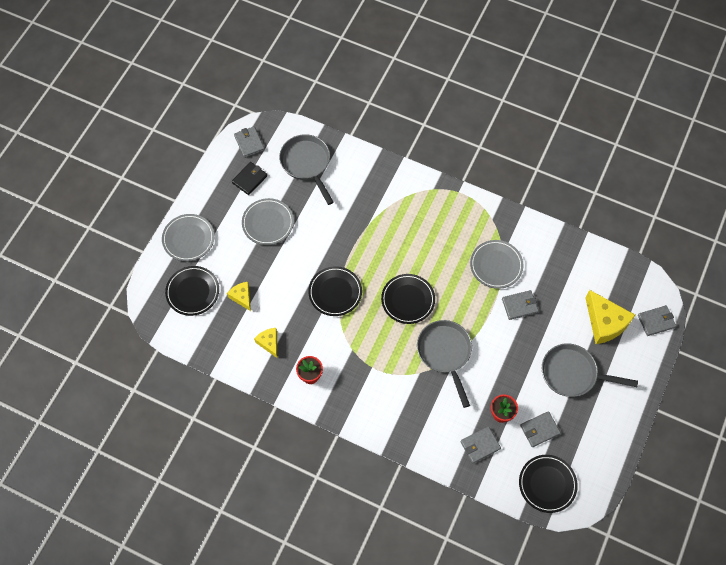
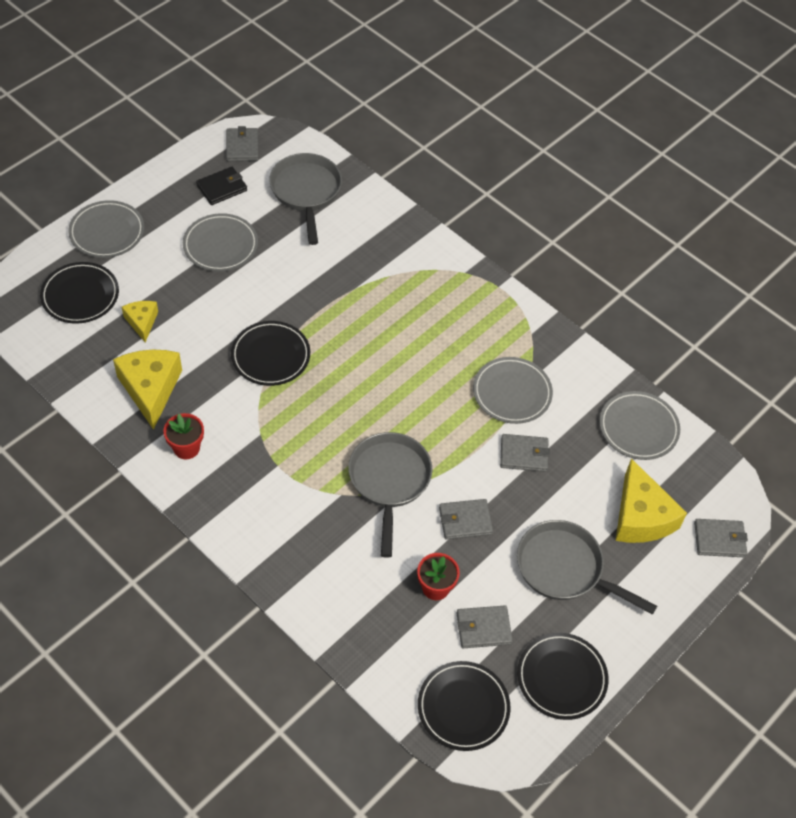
camera: 15 degrees right, 10 degrees down
yellow cheese [254,328,277,358] -> yellow cheese [113,350,182,430], size x1.81
black plate [381,274,435,324] -> black plate moved to [517,633,608,720]
grey wallet [460,426,501,463] -> grey wallet moved to [439,499,493,540]
none -> grey plate [599,391,680,460]

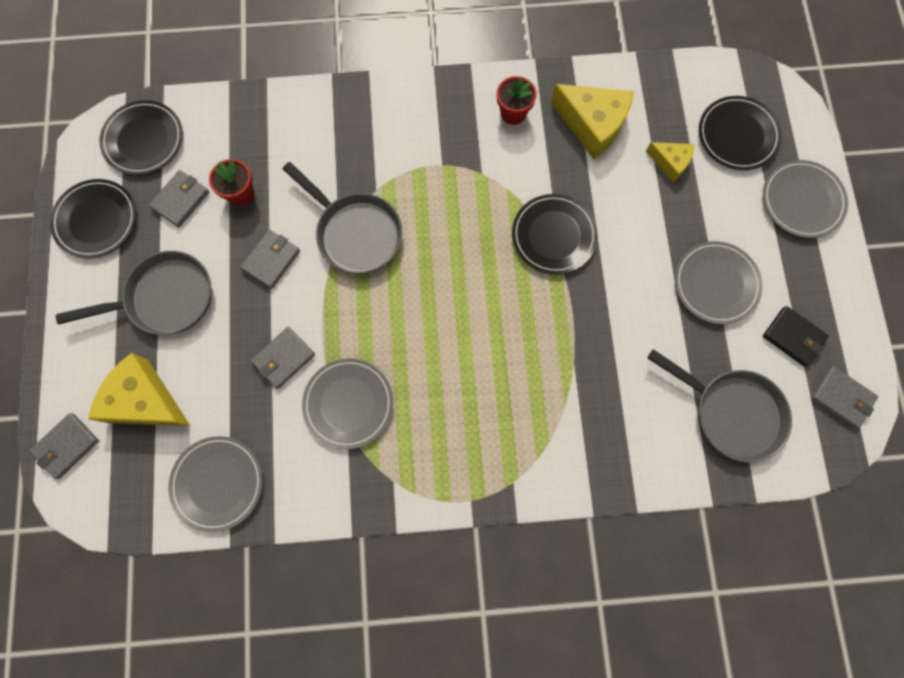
camera: 135 degrees right, 20 degrees up
black wallet [196,167,247,205] -> black wallet turned 60 degrees counterclockwise [763,306,829,367]

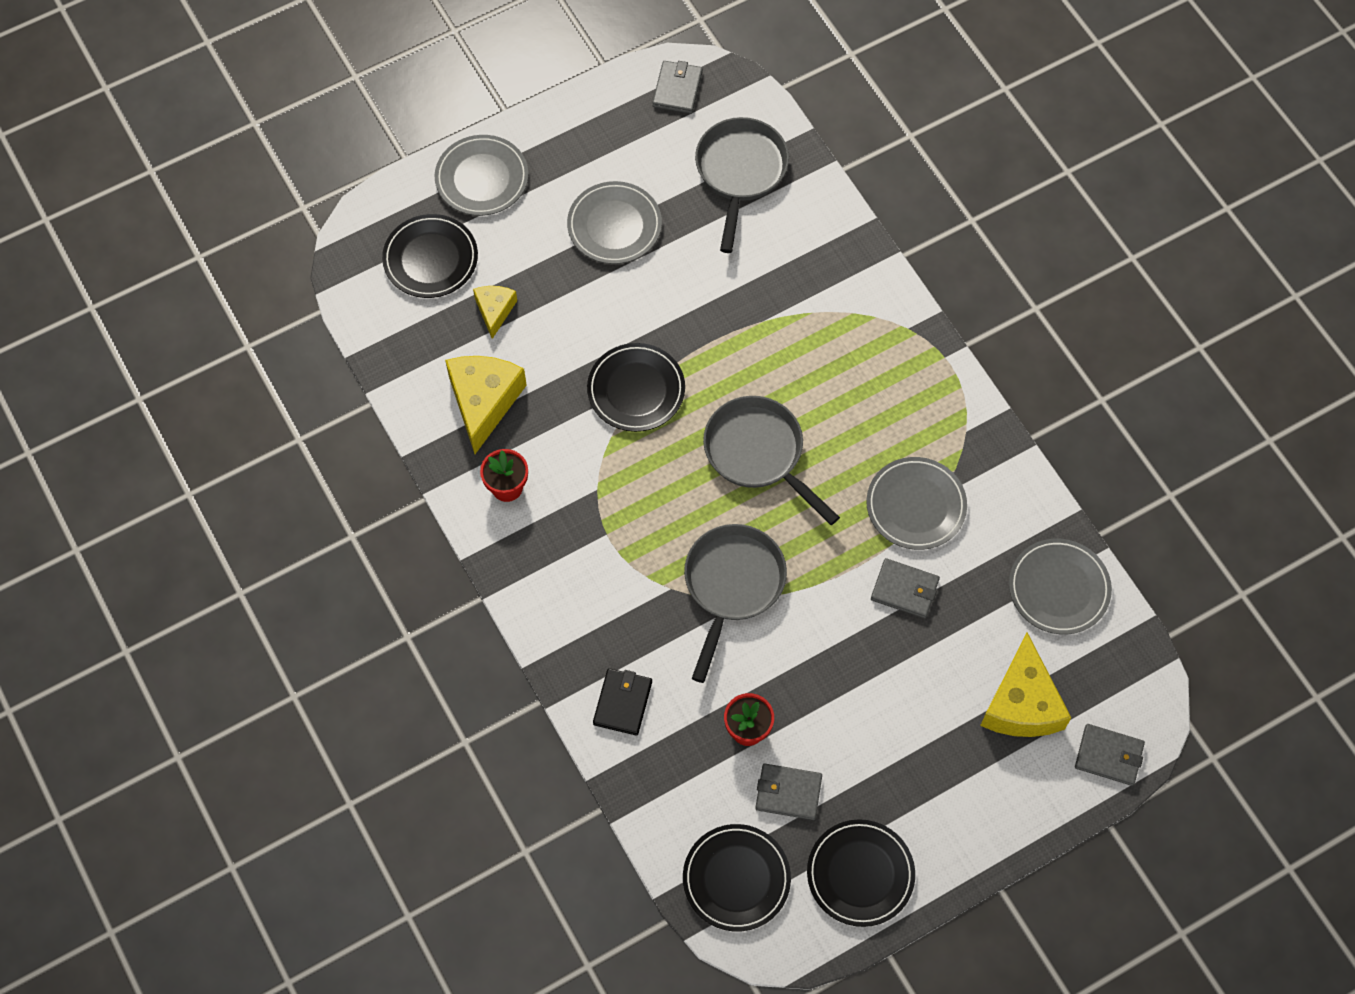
camera: 115 degrees left, 10 degrees down
grey pan [56,251,212,335] -> grey pan moved to [703,396,840,525]
grey wallet [240,230,300,289] -> none
black wallet [763,306,829,367] -> black wallet moved to [593,668,652,736]

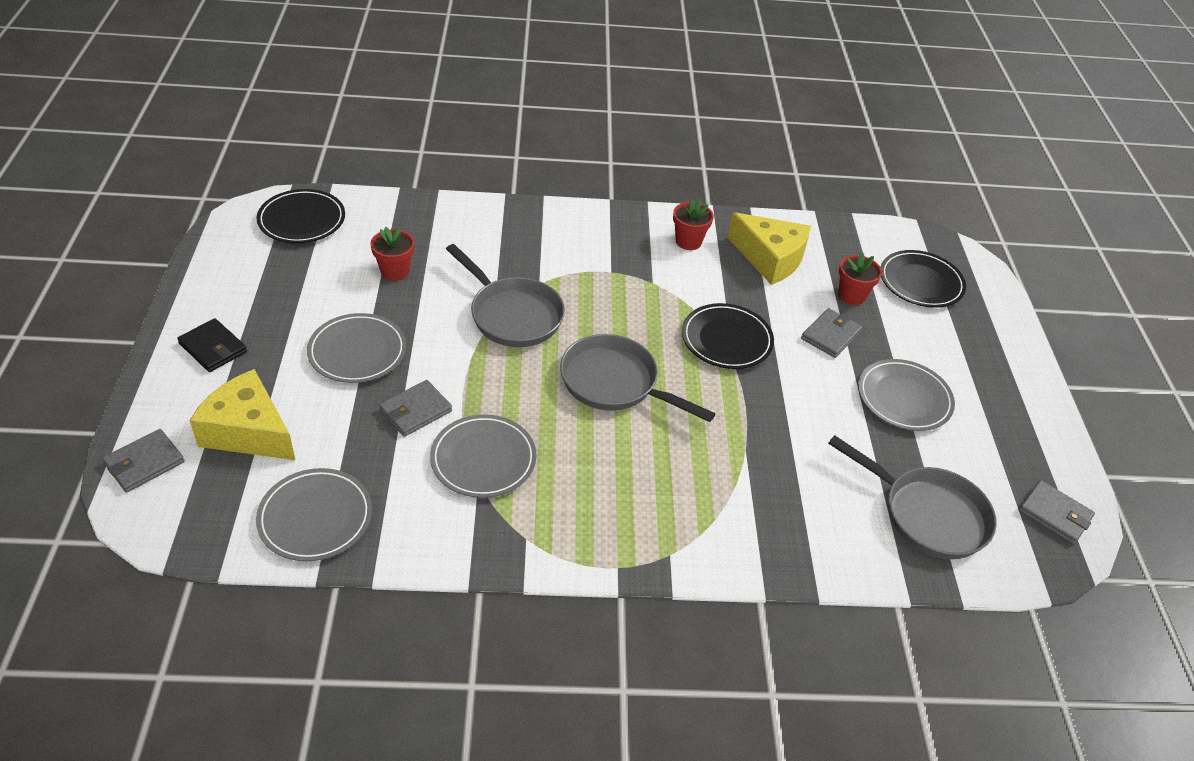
camera: 115 degrees right, 20 degrees down
grey plate [435,135,529,216] -> grey plate moved to [307,313,406,383]
yellow cheese [473,286,517,339] -> red flower pot [838,252,882,305]
black wallet [593,668,652,736] -> black wallet moved to [177,318,247,372]
grey pan [703,396,840,525] -> grey pan turned 135 degrees counterclockwise [560,334,715,422]
grey wallet [755,763,822,820] -> grey wallet moved to [801,308,862,358]
black plate [807,819,915,927] -> none

